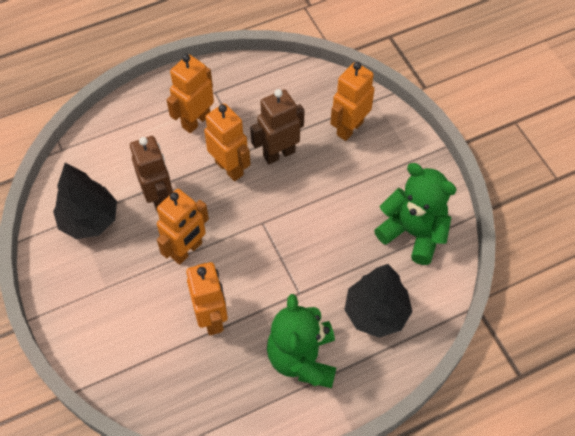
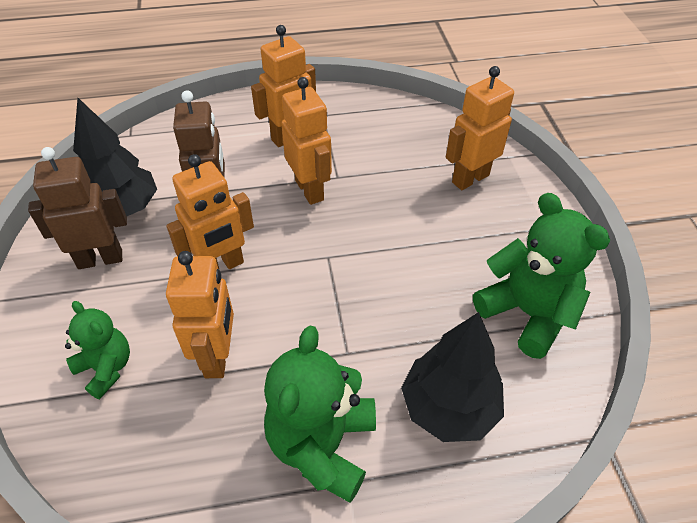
camera: 15 degrees right, 10 degrees down
brown robot [250,89,305,164] -> brown robot moved to [28,147,127,269]
none -> green teddy bear [65,301,130,399]

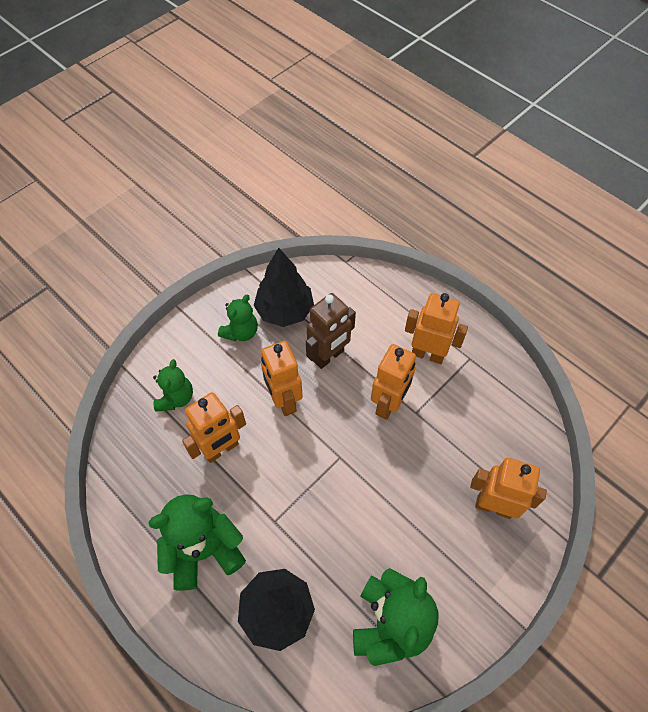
camera: 55 degrees right, 10 degrees up
brown robot [28,147,127,269] -> green teddy bear [218,295,258,341]
orange robot [166,154,254,269] -> orange robot turned 45 degrees clockwise [261,341,303,416]

